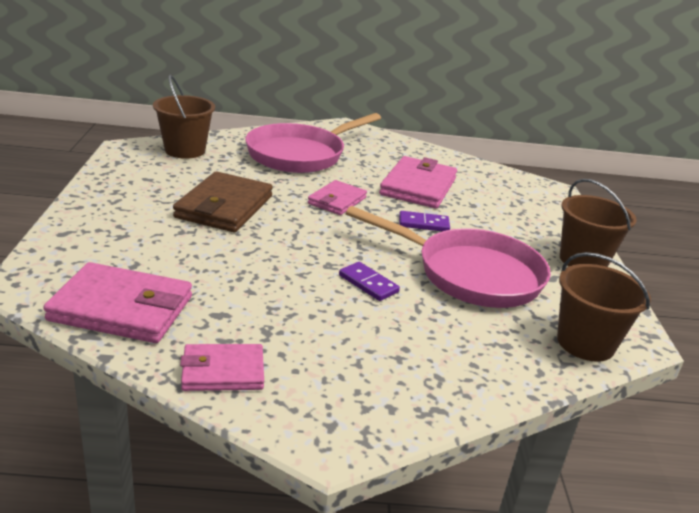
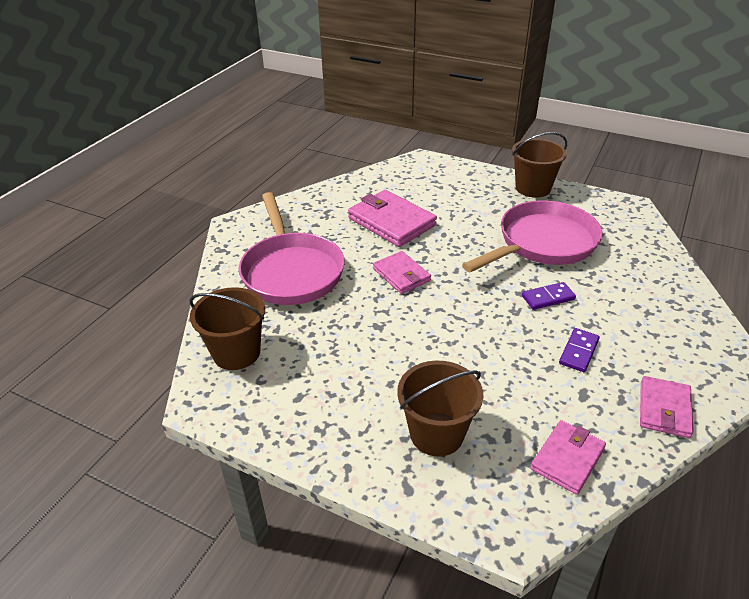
camera: 60 degrees left, 10 degrees up
pink wallet [43,262,192,343] -> pink wallet [530,420,606,495], size x0.61
brown wallet [173,171,273,232] -> none
purple domino [399,211,450,231] -> purple domino moved to [559,328,600,372]
brown bucket [557,252,651,362] -> brown bucket moved to [397,361,483,456]

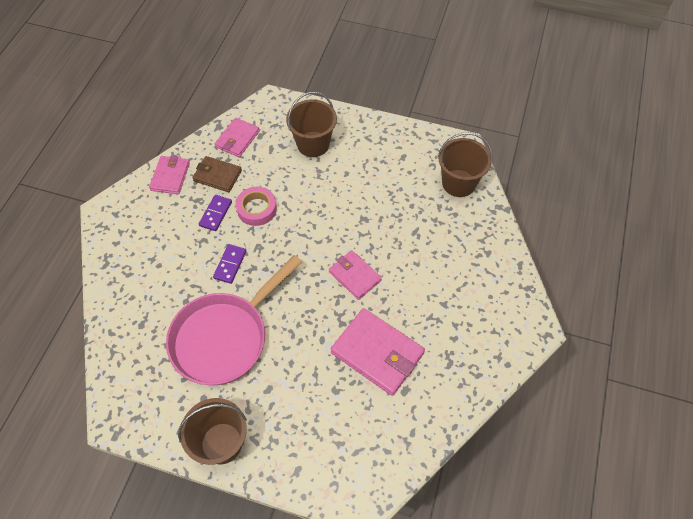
camera: 170 degrees right, 20 degrees up
pink pan [239,192,345,305] -> none
purple domino [522,282,576,310] -> purple domino turned 45 degrees counterclockwise [213,244,246,284]
none -> brown wallet [192,156,242,192]
none -> pink tape [236,187,277,226]

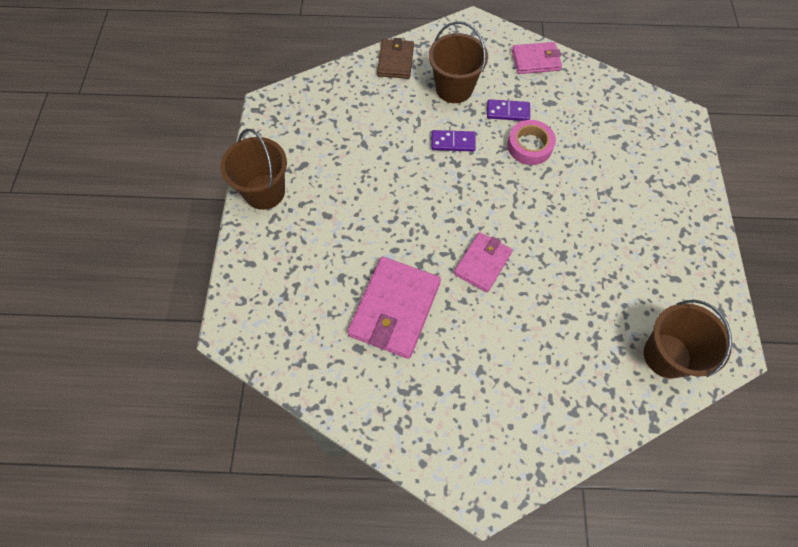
camera: 75 degrees right, 5 degrees up
pink pan [166,255,302,385] -> none
brown wallet [192,156,242,192] -> brown wallet moved to [377,38,414,79]
pink wallet [215,118,260,157] -> none
brown bucket [286,92,337,157] -> brown bucket moved to [429,21,488,103]

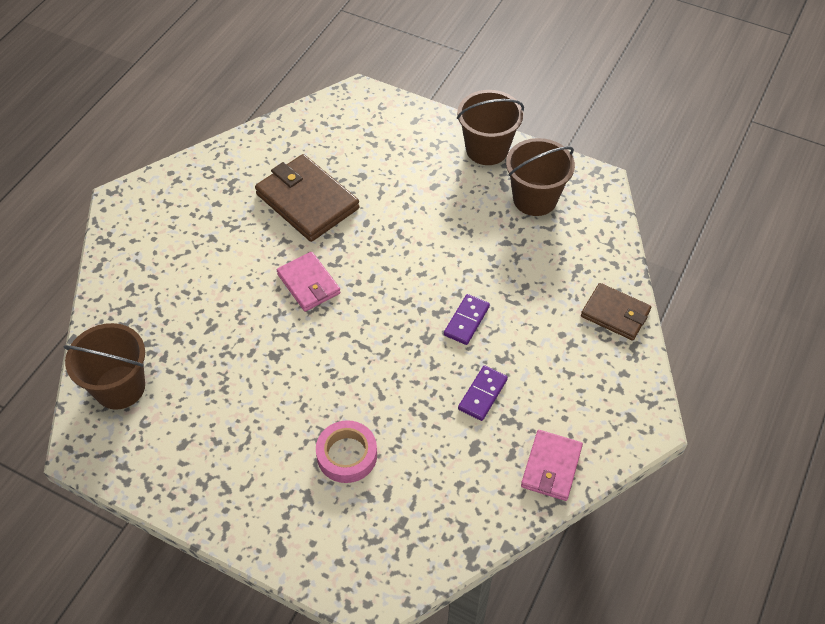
camera: 115 degrees right, 10 degrees down
pink wallet [347,257,441,359] -> brown wallet [255,154,359,242]
brown bucket [429,21,488,103] -> brown bucket moved to [506,138,575,216]
pink tape [507,120,556,165] -> pink tape moved to [316,420,377,483]

